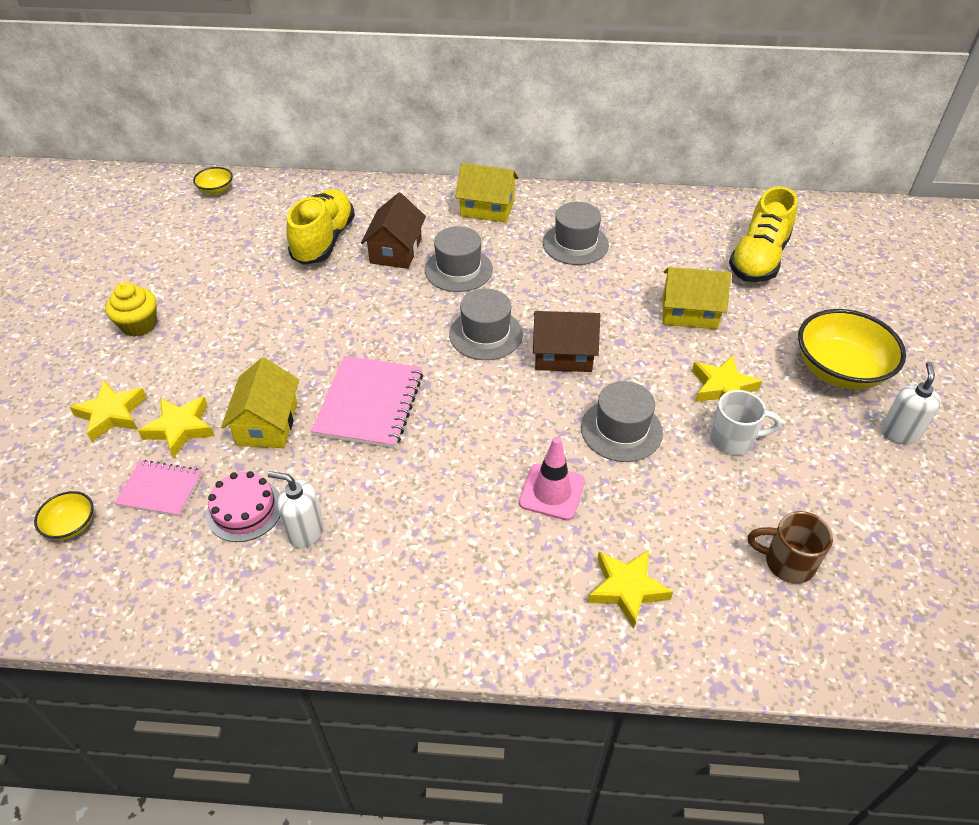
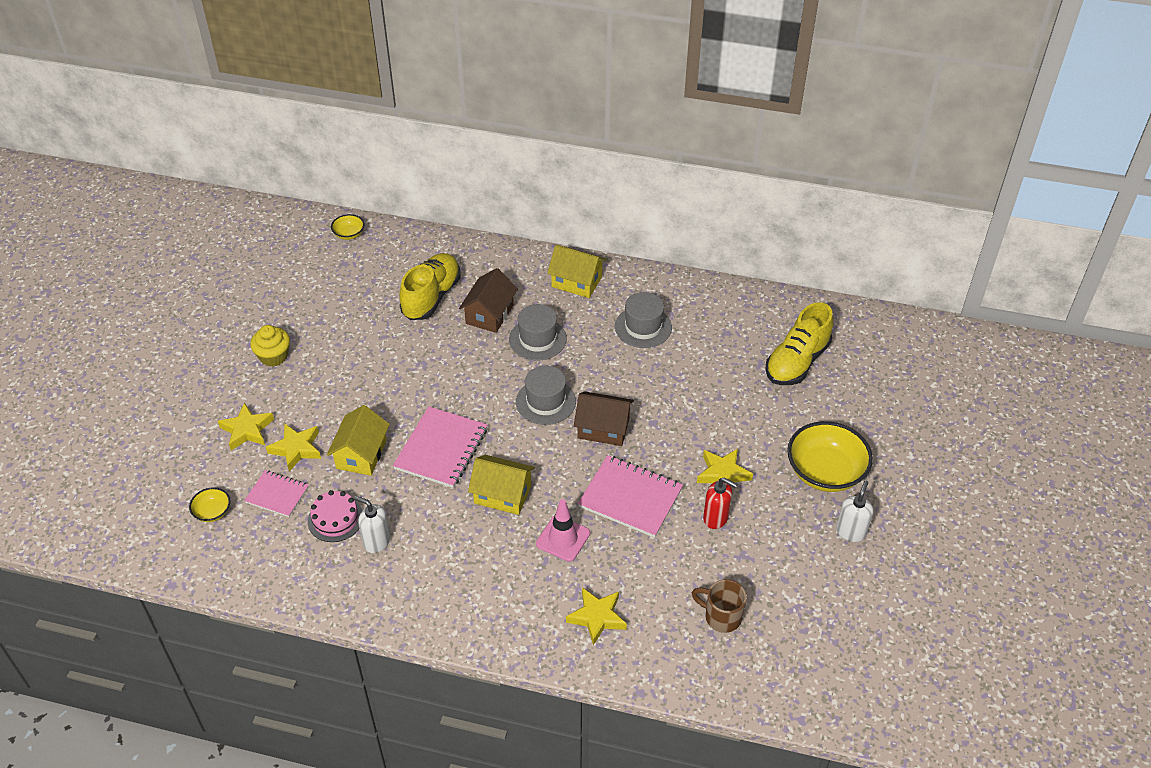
camera: 10 degrees right, 0 degrees up
grey hat [581,381,663,462] -> pink notebook [578,455,683,538]
yellow house [663,267,731,329] -> yellow house moved to [468,455,535,515]
white mug [710,390,781,455] -> red soap dispenser [703,477,737,529]

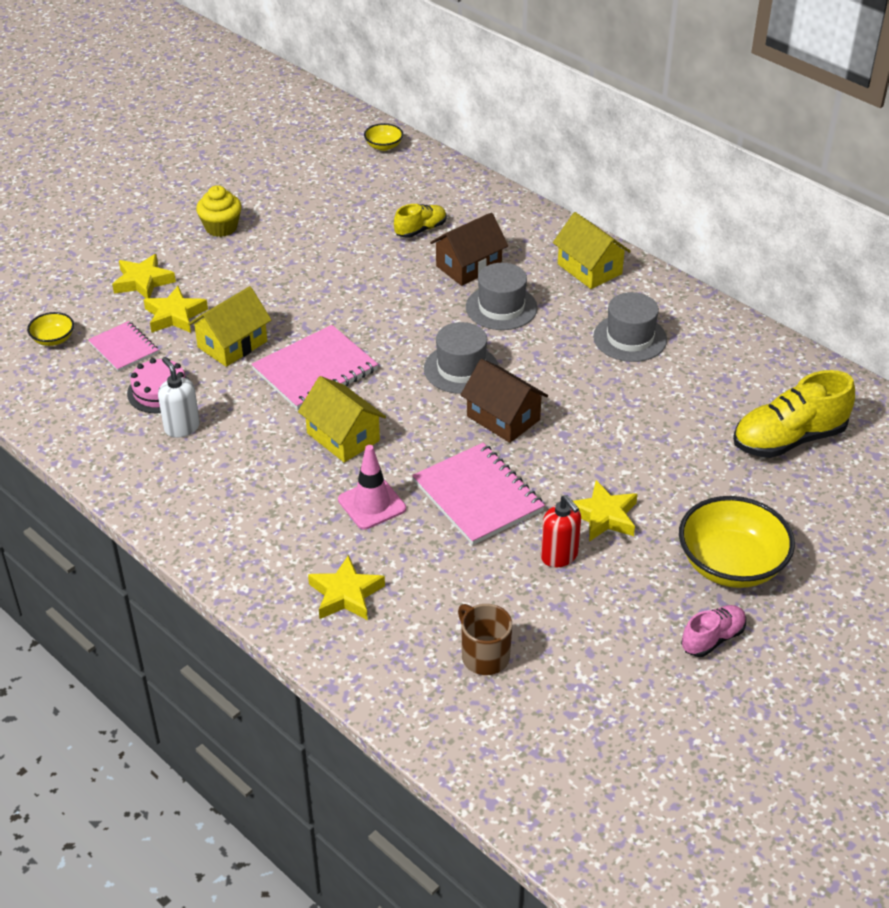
camera: 30 degrees right, 5 degrees down
yellow shoe [399,253,461,320] -> yellow shoe [394,204,447,238], size x0.55
white soap dispenser [836,481,874,542] -> pink shoe [681,605,746,657]

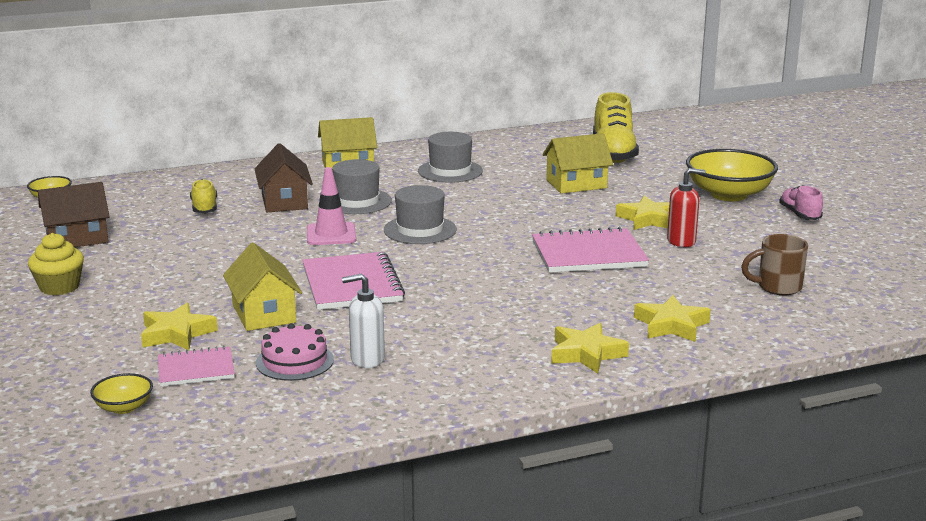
camera: 65 degrees left, 20 degrees down
yellow star [112,254,176,298] -> yellow star moved to [551,323,629,374]
yellow house [298,376,386,463] -> yellow house moved to [543,133,613,194]
pink traffic cone [338,445,406,530] -> pink traffic cone moved to [307,167,356,245]
brown house [461,359,548,443] -> brown house moved to [38,182,110,247]

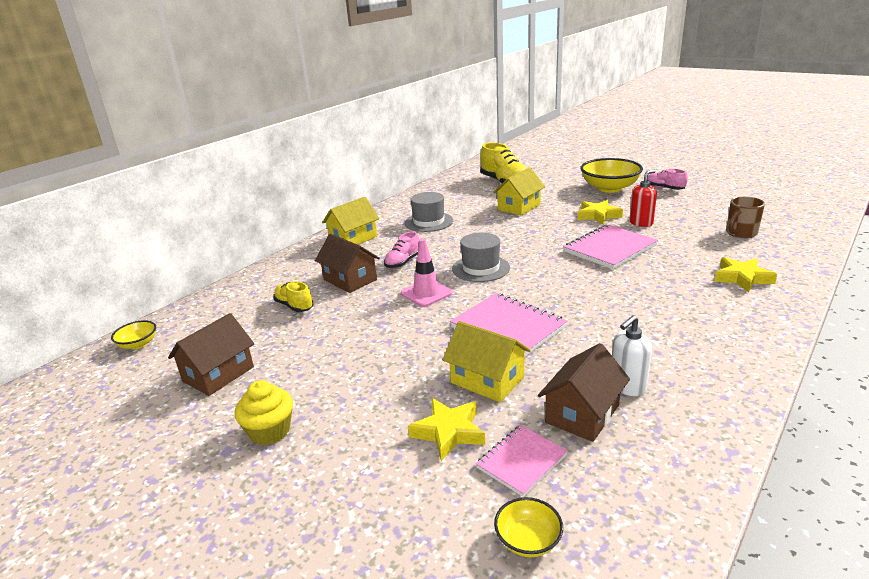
camera: 30 degrees left, 5 degrees up
pink cake [256,323,334,381] -> brown house [538,343,630,442]
grey hat [332,159,392,214] -> pink shoe [384,231,420,269]
yellow star [551,323,629,374] -> none

